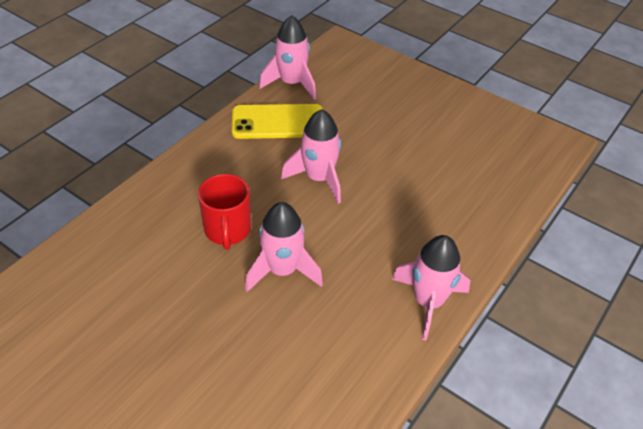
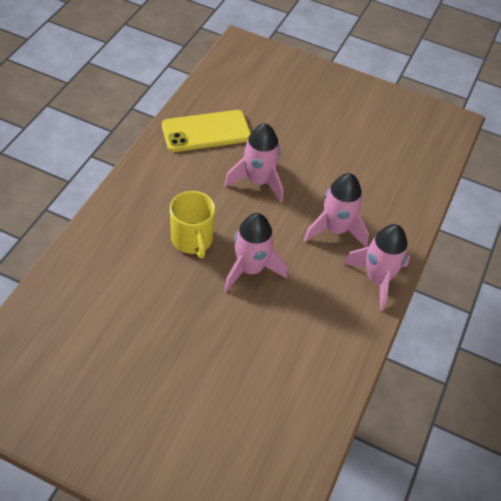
camera: 15 degrees left, 5 degrees up
red mug [198,174,251,250] -> yellow mug [170,191,215,258]
pink rocket [259,15,316,100] -> pink rocket moved to [304,173,369,247]

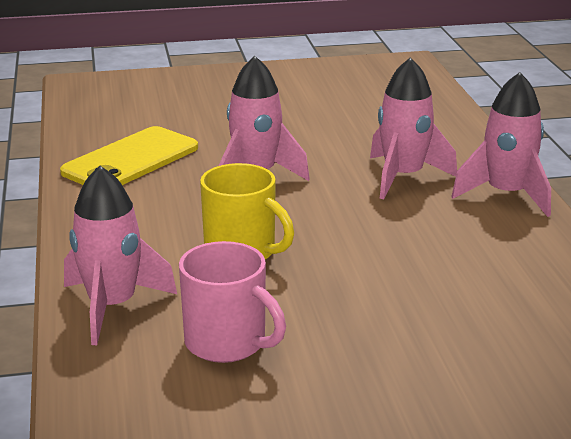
camera: 30 degrees left, 25 degrees down
pink rocket [224,213,288,292] -> pink rocket moved to [64,166,177,345]
none -> pink mug [179,241,286,363]

